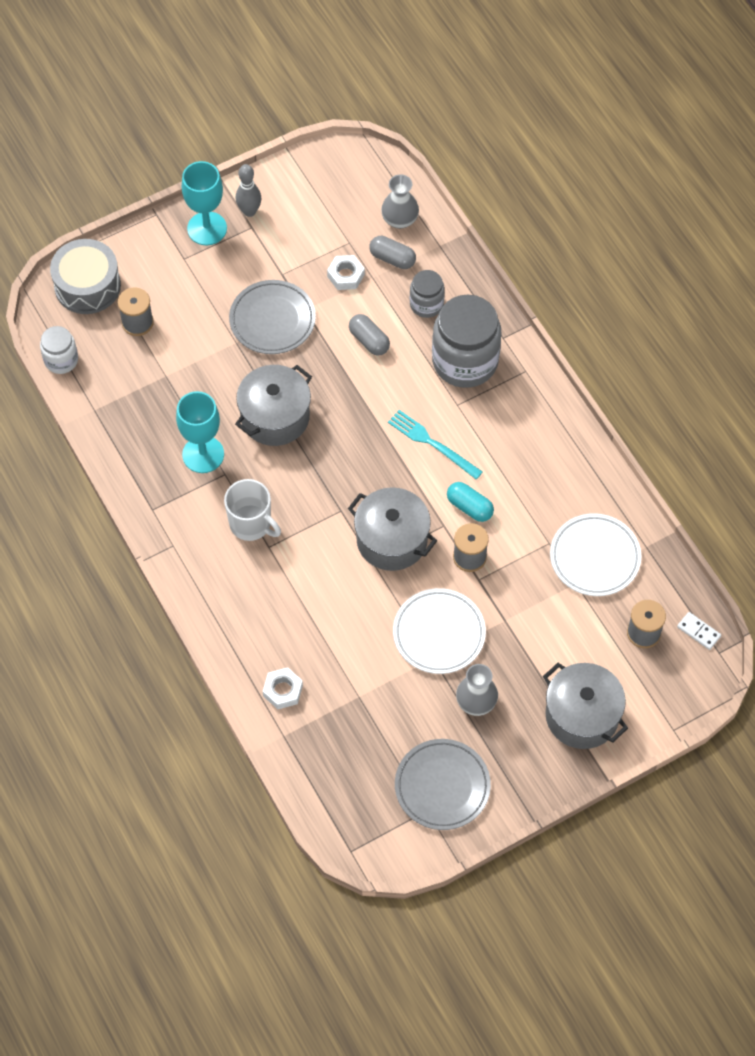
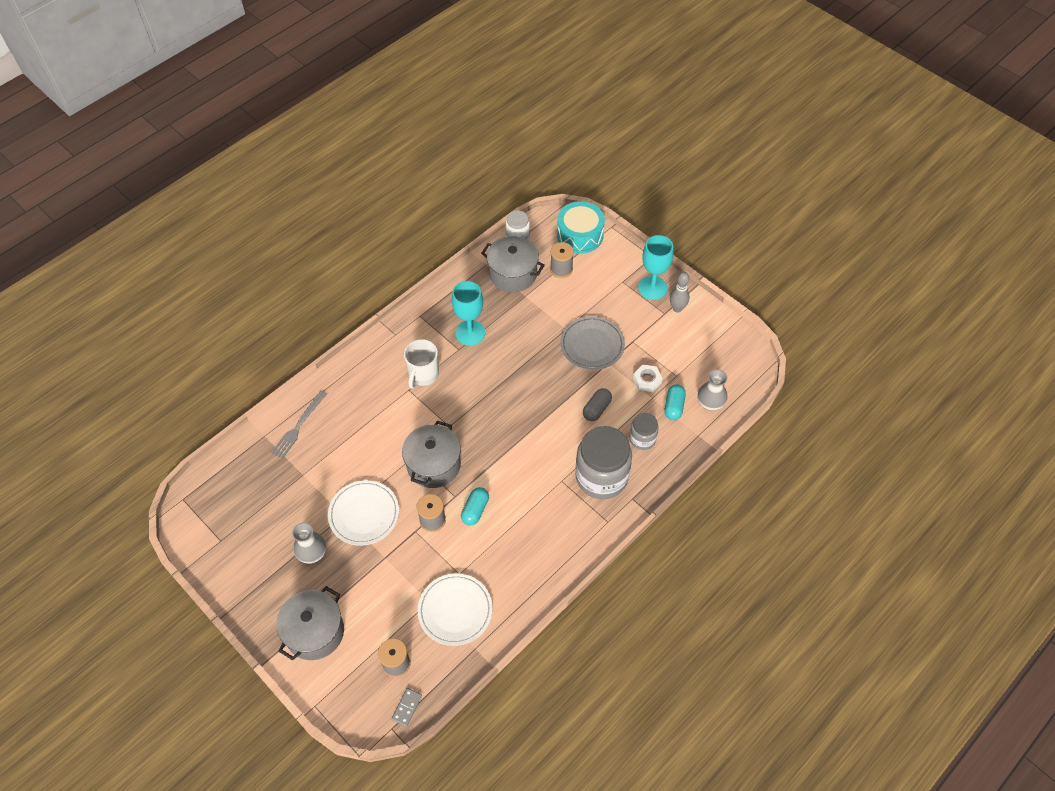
camera: 75 degrees right, 5 degrees down
grey drum [50,239,121,314] -> turquoise drum [557,201,605,254]
grey pot [235,365,312,446] -> grey pot moved to [481,236,545,292]
white nut [263,667,303,709] -> grey fork [271,390,327,459]
grey capsule [369,236,416,269] -> turquoise capsule [665,384,686,420]
turquoise fork [388,410,483,479] -> none
grey plate [395,739,491,830] -> none
white domino [677,612,721,650] -> grey domino [392,688,422,726]

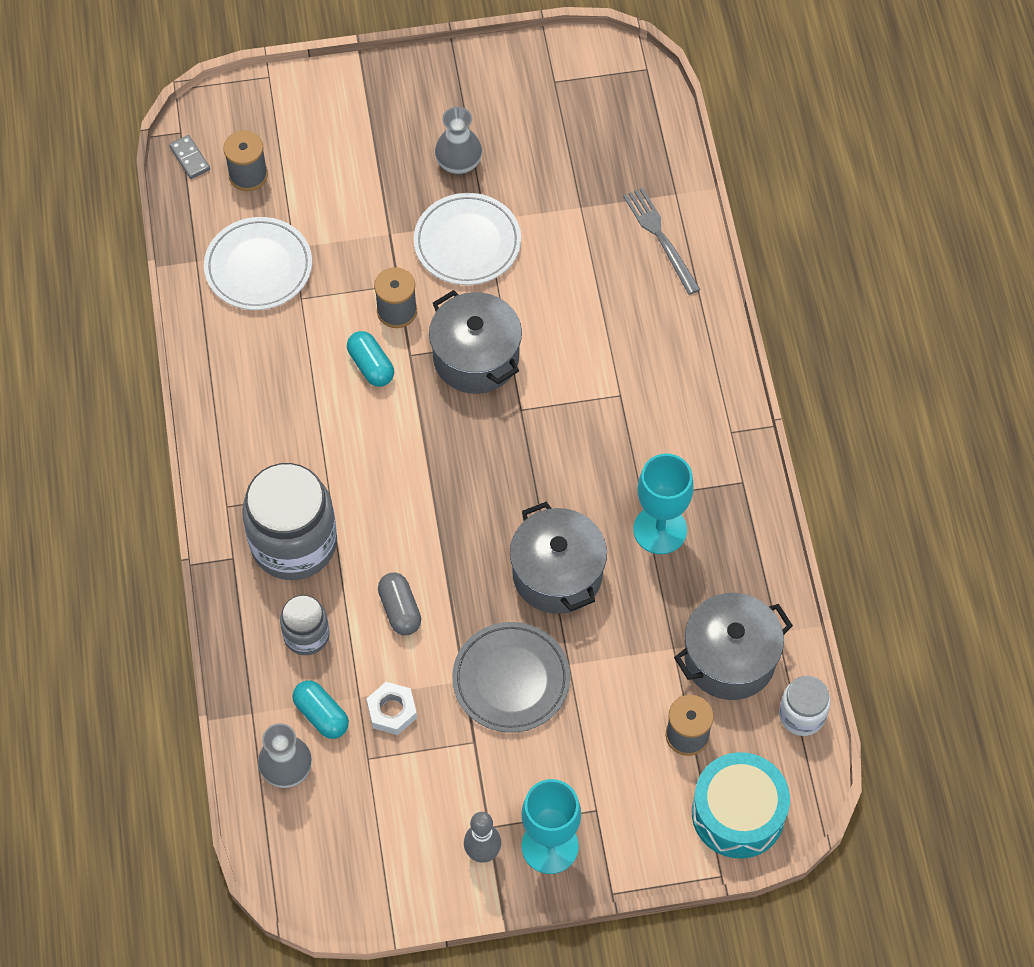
camera: 125 degrees right, 5 degrees up
grey pot [276,586,344,660] -> grey pot moved to [510,502,607,614]
white mug [404,339,439,389] -> none

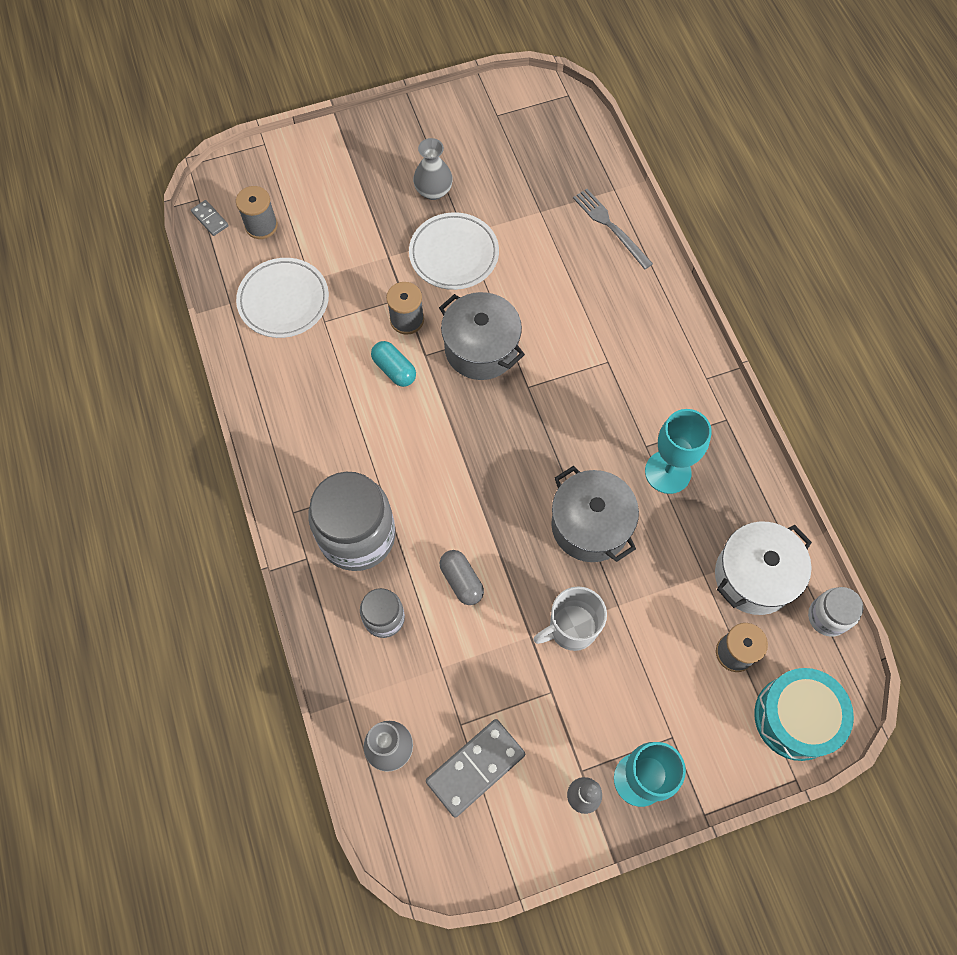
camera: 10 degrees left, 5 degrees up
turquoise capsule [292,680,349,739] -> none
white nut [367,682,417,735] -> none
grey plate [452,622,570,733] -> white mug [533,586,607,651]
grey pot [674,593,793,700] -> white pot [715,522,812,615]
none -> grey domino [426,719,525,817]

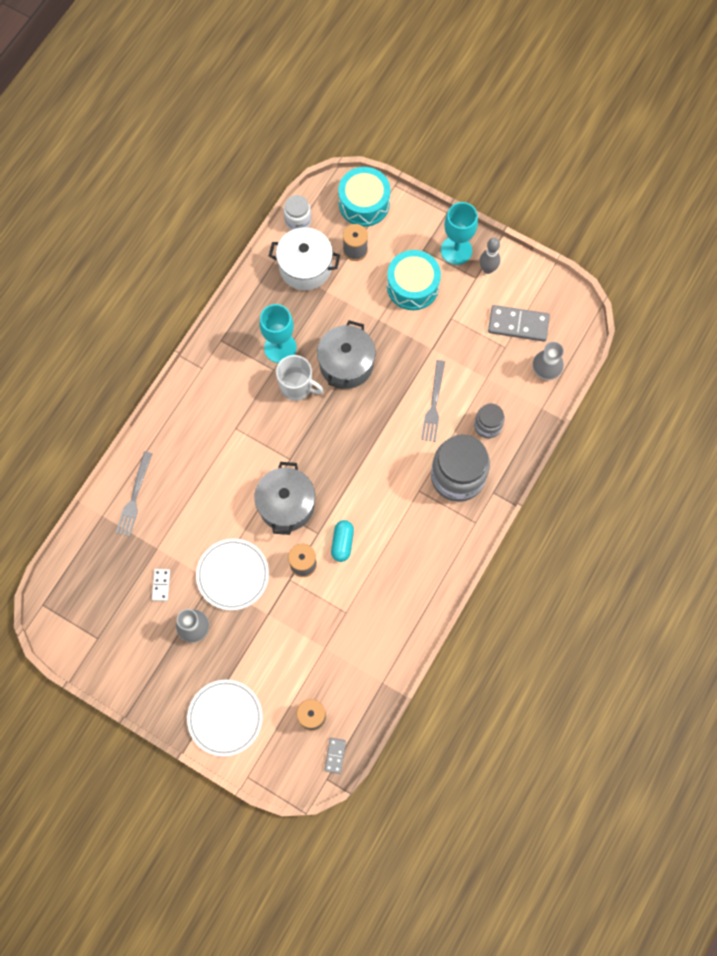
camera: 130 degrees left, 5 degrees up
white plate [236,258,329,338] -> white plate moved to [187,680,263,757]
grey capsule [440,550,484,605] -> grey fork [421,360,445,442]
white mug [533,586,607,651] -> white mug moved to [276,355,324,401]
none -> white domino [152,569,170,601]
none -> turquoise drum [387,250,441,310]

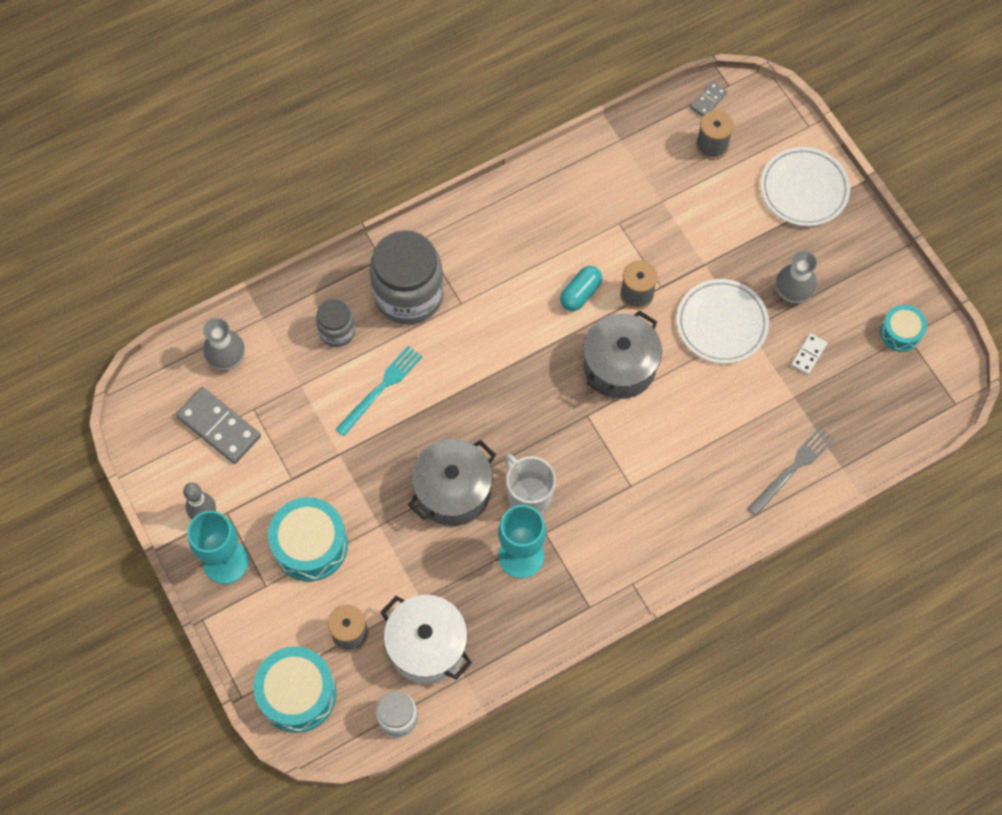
camera: 150 degrees left, 5 degrees down
grey fork [421,360,445,442] -> turquoise fork [335,345,423,436]
none -> turquoise drum [880,305,927,352]

